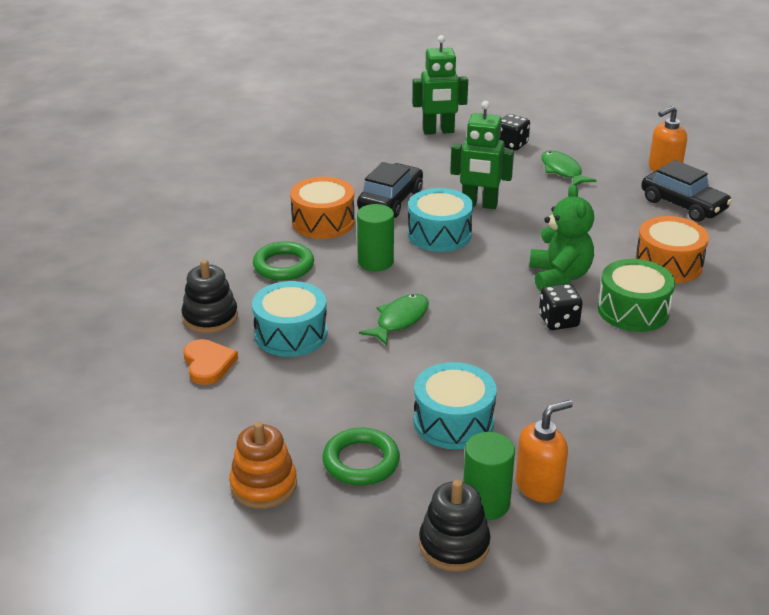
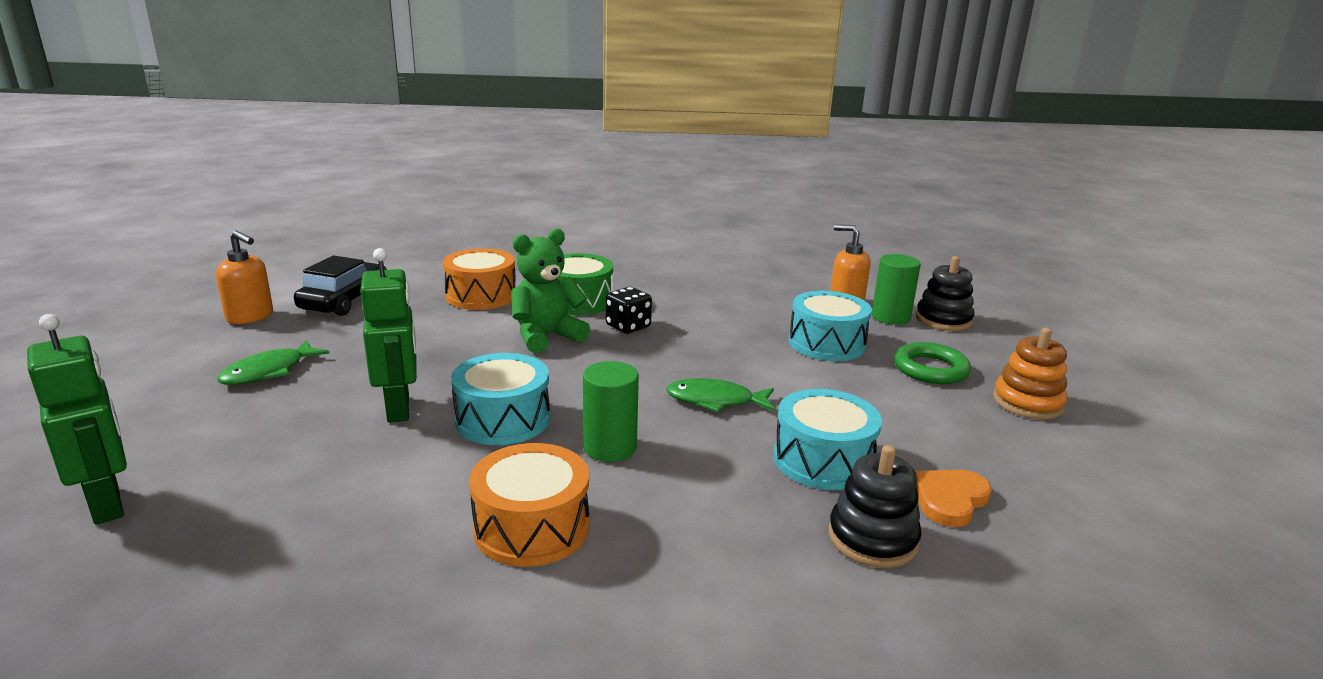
camera: 120 degrees left, 10 degrees down
green ring [253,241,314,281] -> none
black car [357,162,423,218] -> none
black dice [499,114,530,151] -> none

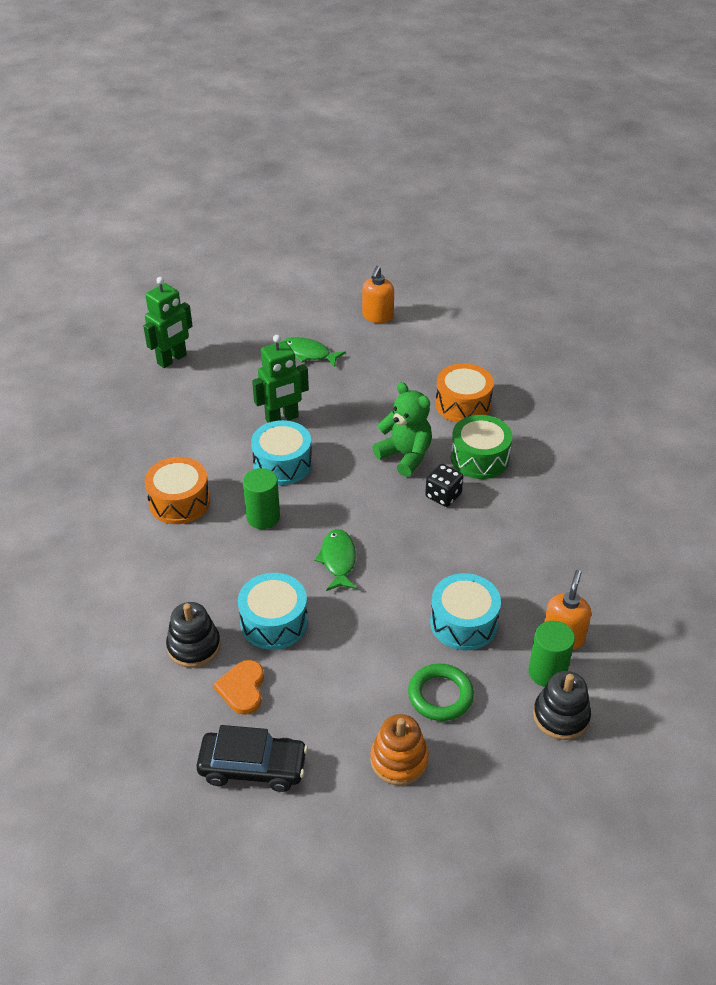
camera: 80 degrees right, 20 degrees up
black car [294,255,387,316] -> black car moved to [196,725,308,792]
orange heart [915,469,992,527] -> orange heart turned 120 degrees counterclockwise [214,660,264,715]

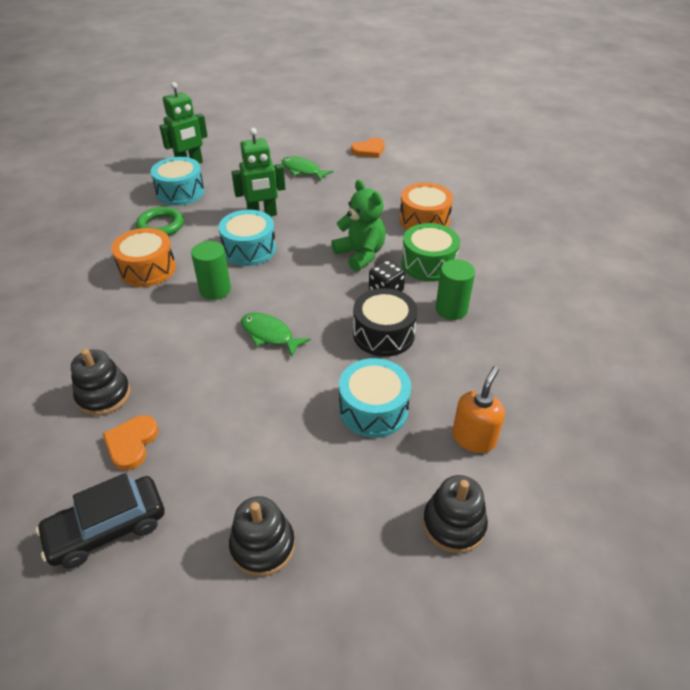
camera: 10 degrees right, 0 degrees up
black car [196,725,308,792] -> black car turned 135 degrees clockwise [36,473,164,569]
turquoise drum [238,573,308,650] -> turquoise drum moved to [151,157,205,206]
green fish [315,529,357,591] -> green fish turned 60 degrees counterclockwise [241,312,311,357]
orange soap dispenser [362,266,394,323] -> orange heart [351,137,385,158]
orange stacking toy [370,714,429,786] -> black stacking toy [229,496,295,577]
green ring [408,664,474,721] -> green ring moved to [136,207,184,236]
green cylinder [528,621,575,687] -> green cylinder moved to [435,259,475,320]
none -> black drum [353,288,418,357]

